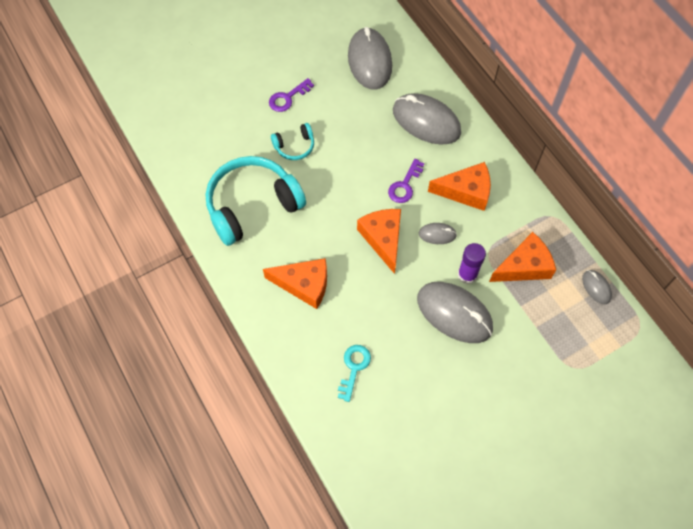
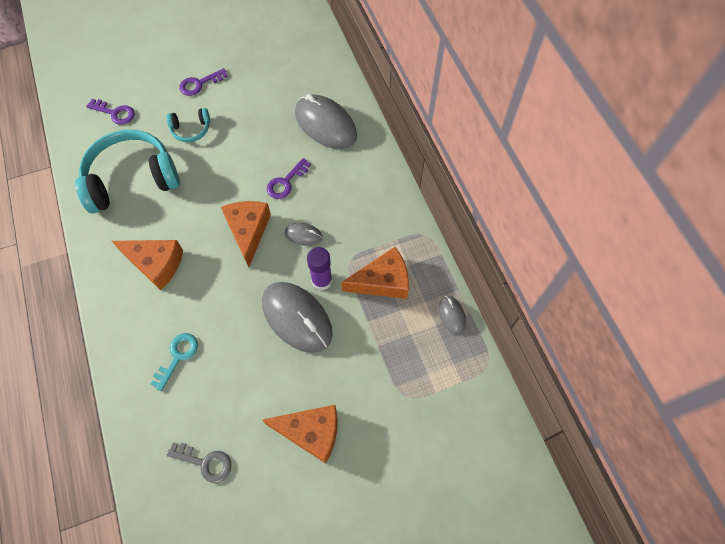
camera: 10 degrees right, 0 degrees up
grey mouse [348,27,392,90] -> none
orange cheese [428,162,491,211] -> orange cheese moved to [262,405,338,464]
none -> purple key [86,99,135,125]
none -> grey key [166,442,232,483]

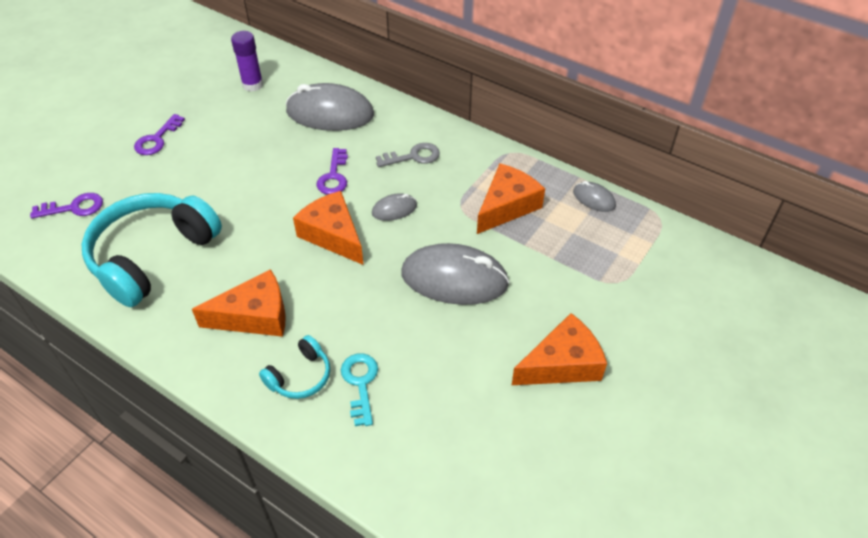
camera: 35 degrees left, 15 degrees down
turquoise headphones [166,108,210,142] -> turquoise headphones moved to [259,335,330,399]
grey key [166,442,232,483] -> grey key moved to [376,143,440,167]
purple glue stick [307,247,332,290] -> purple glue stick moved to [231,31,263,92]

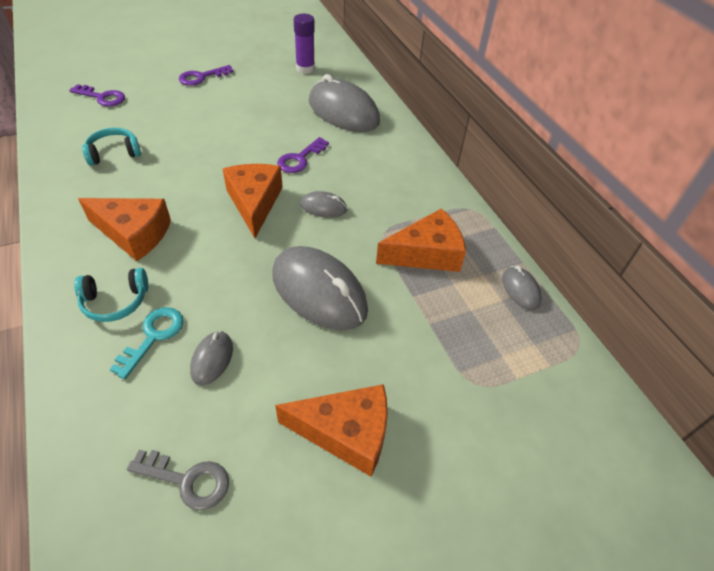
camera: 30 degrees right, 0 degrees up
turquoise headphones [82,193,222,307] -> turquoise headphones [82,128,141,166], size x0.47
grey key [376,143,440,167] -> grey key moved to [127,450,229,510]
none -> grey mouse [190,331,233,385]

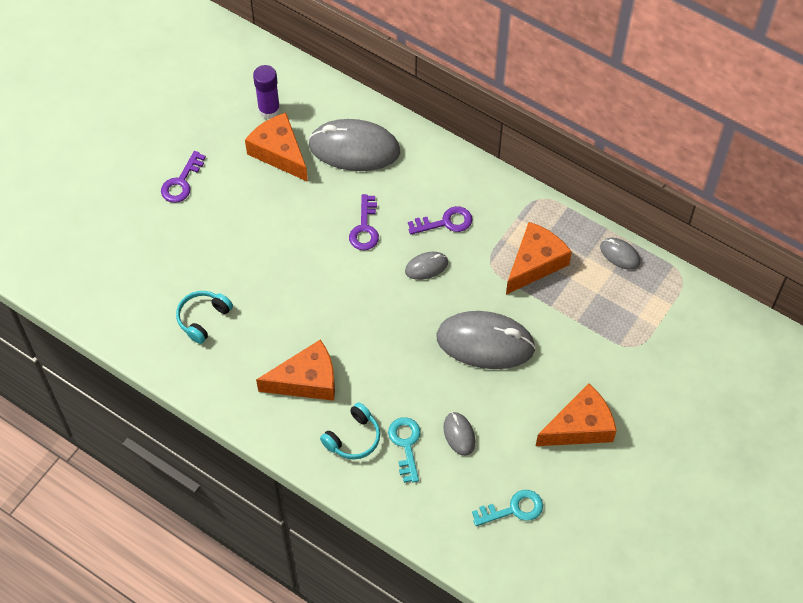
camera: 30 degrees left, 10 degrees up
purple key [69,84,125,106] -> purple key moved to [408,206,472,235]
grey key [127,450,229,510] -> turquoise key [472,490,543,526]
orange cheese [223,164,283,238] -> orange cheese moved to [245,113,308,182]

